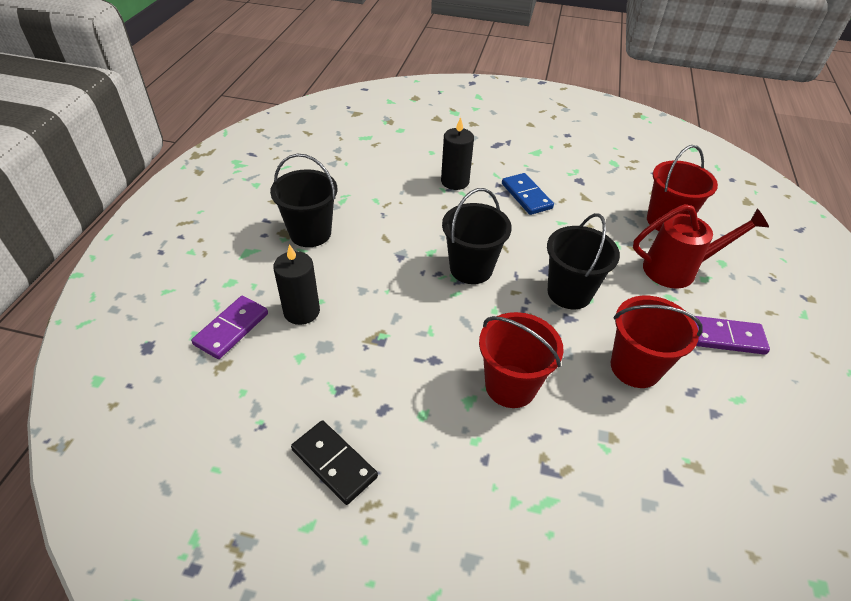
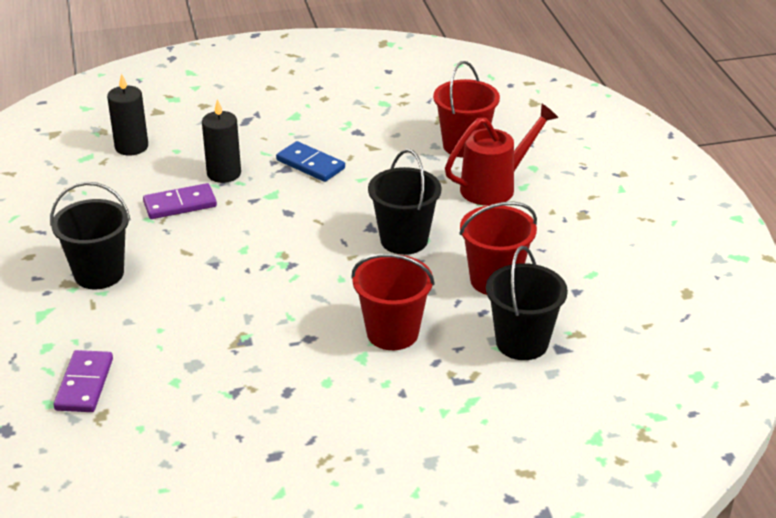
camera: 25 degrees left, 10 degrees down
black candle [273,244,320,325] -> black candle moved to [107,73,148,156]
black domino [291,421,378,505] -> none
black bucket [442,188,512,284] -> black bucket moved to [486,246,568,360]
purple domino [695,316,770,355] -> purple domino moved to [143,183,217,219]

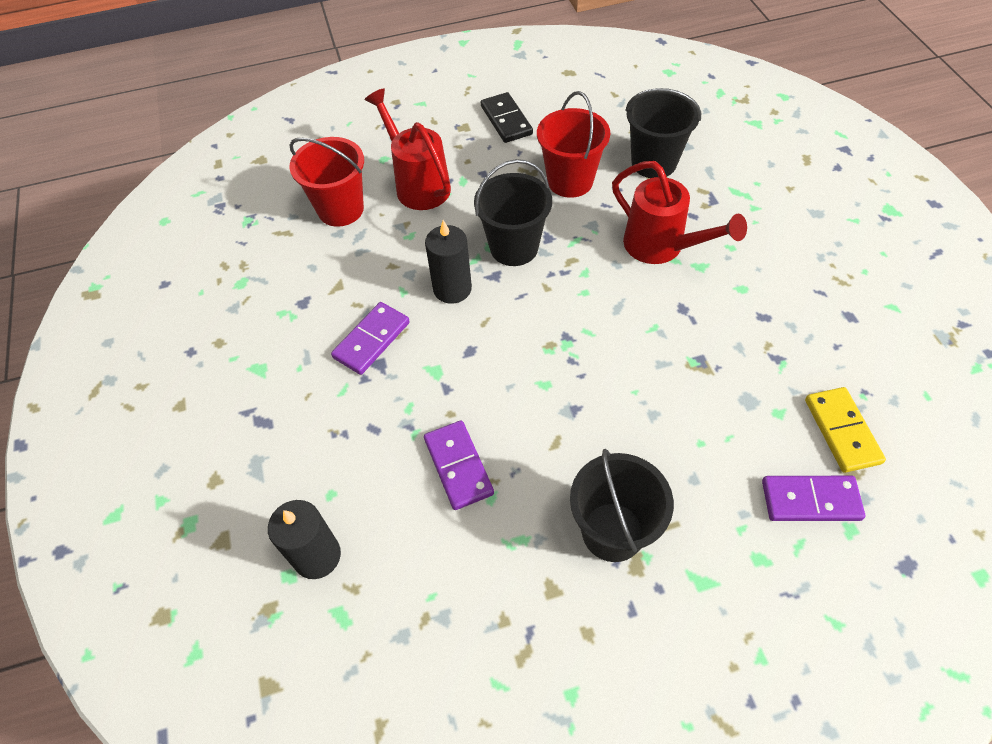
camera: 90 degrees left, 20 degrees up
black candle [202,99,241,183] -> black candle moved to [425,220,472,304]
blue domino [276,141,345,182] -> purple domino [331,302,410,375]
red bucket [351,254,435,350] -> red watering can [612,161,747,264]
none -> black domino [481,92,533,143]
none -> yellow domino [805,387,886,473]

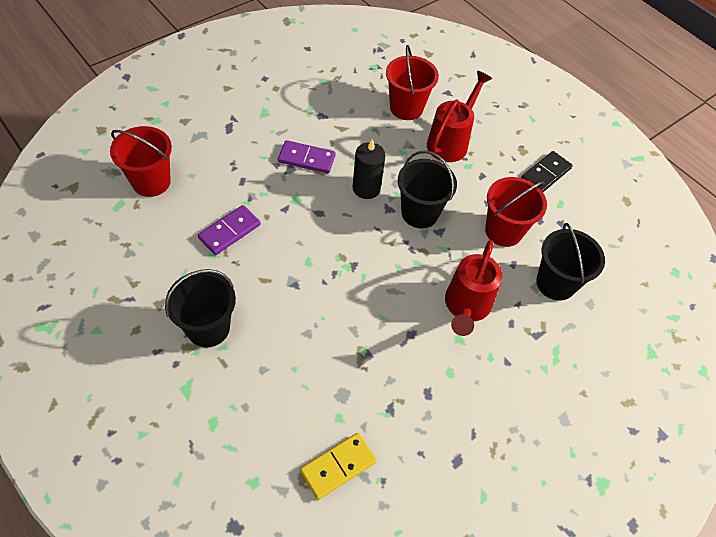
camera: 60 degrees right, 0 degrees up
black candle [268,500,341,579] -> red bucket [110,126,172,197]
purple domino [762,476,865,521] -> none

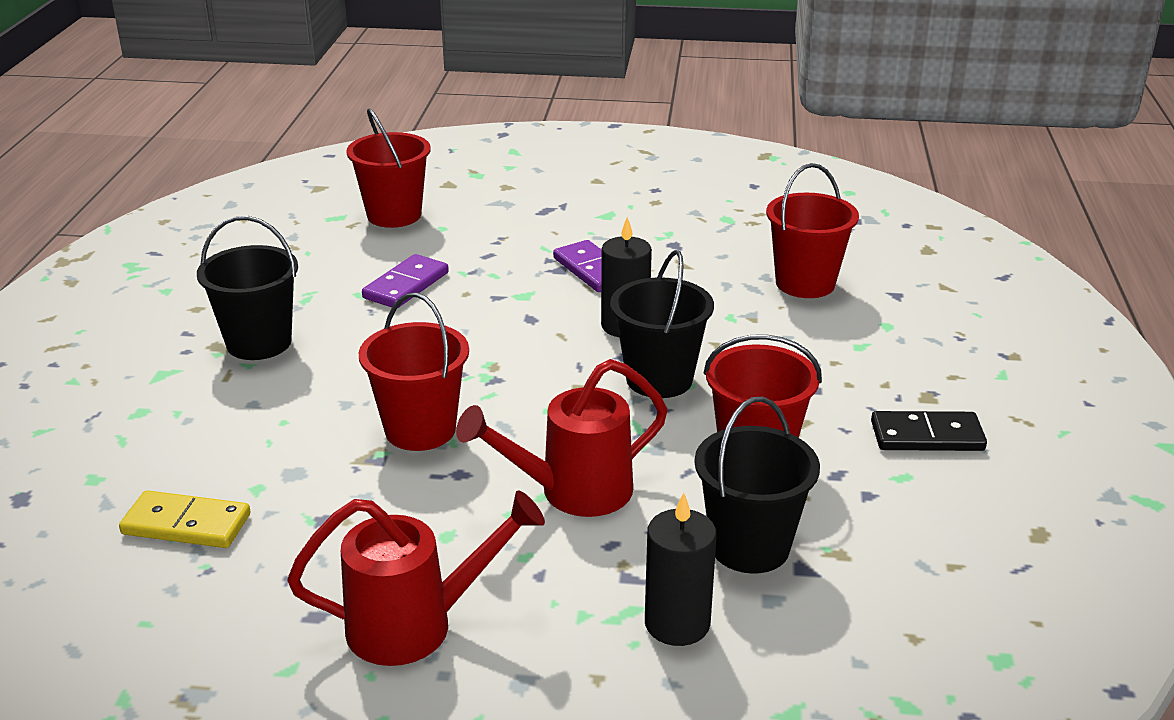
camera: 50 degrees right, 25 degrees down
purple domino [198,205,261,255] -> purple domino turned 60 degrees counterclockwise [362,254,449,308]
red watering can [427,71,492,162] -> red watering can moved to [287,490,545,666]
none -> red bucket [359,293,469,451]
none -> black candle [645,493,717,646]

